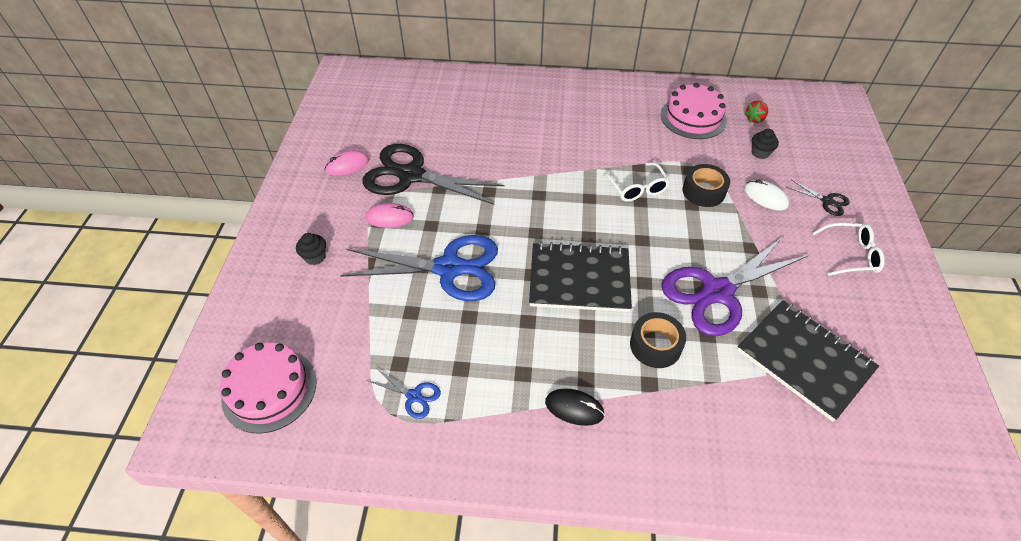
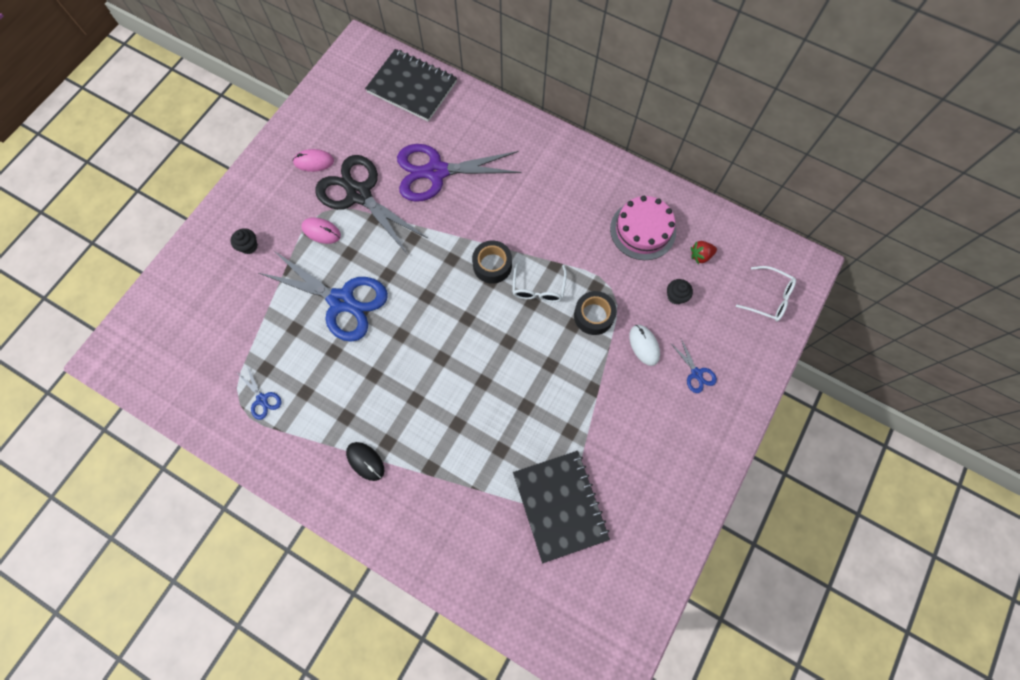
camera: 25 degrees right, 20 degrees up
pink cake [220,342,316,434] -> none
black notebook [529,242,632,312] -> black notebook moved to [365,49,457,122]
black tape [630,312,686,368] -> black tape moved to [472,240,512,284]
purple scissors [661,237,808,336] -> purple scissors moved to [397,144,522,202]
black scissors [787,179,850,216] -> blue scissors [671,339,717,393]
white glasses [812,223,885,276] -> white glasses moved to [736,266,796,321]

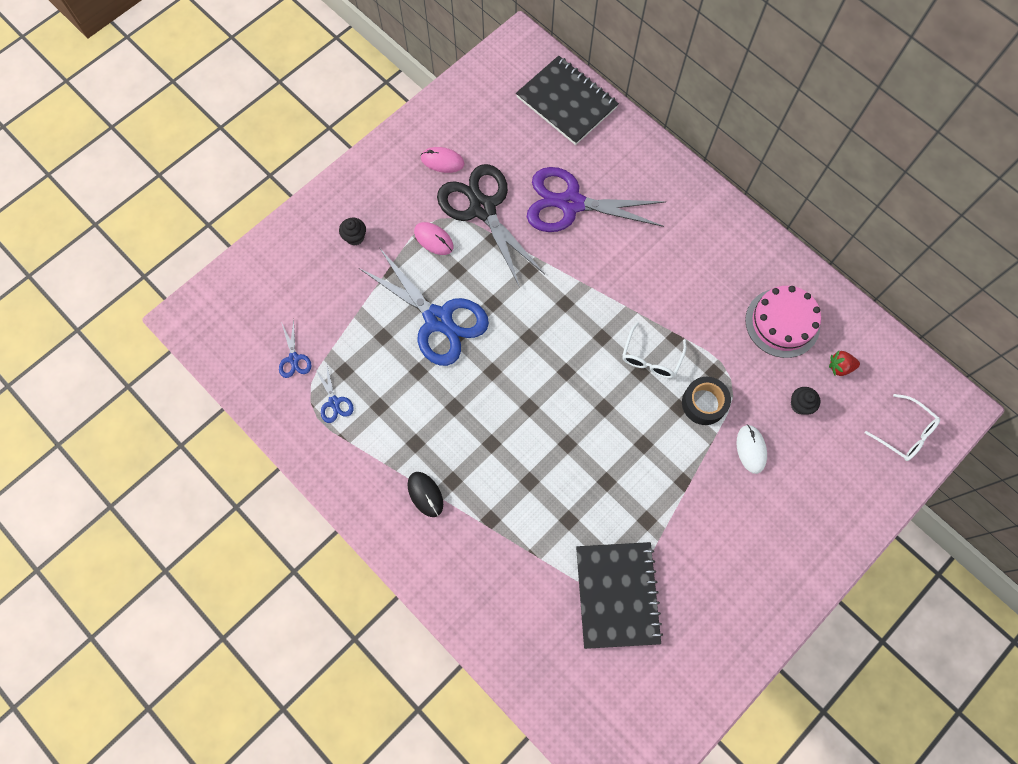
camera: 15 degrees right, 0 degrees up
black tape [472,240,512,284] -> none
blue scissors [671,339,717,393] -> blue scissors moved to [279,320,312,378]

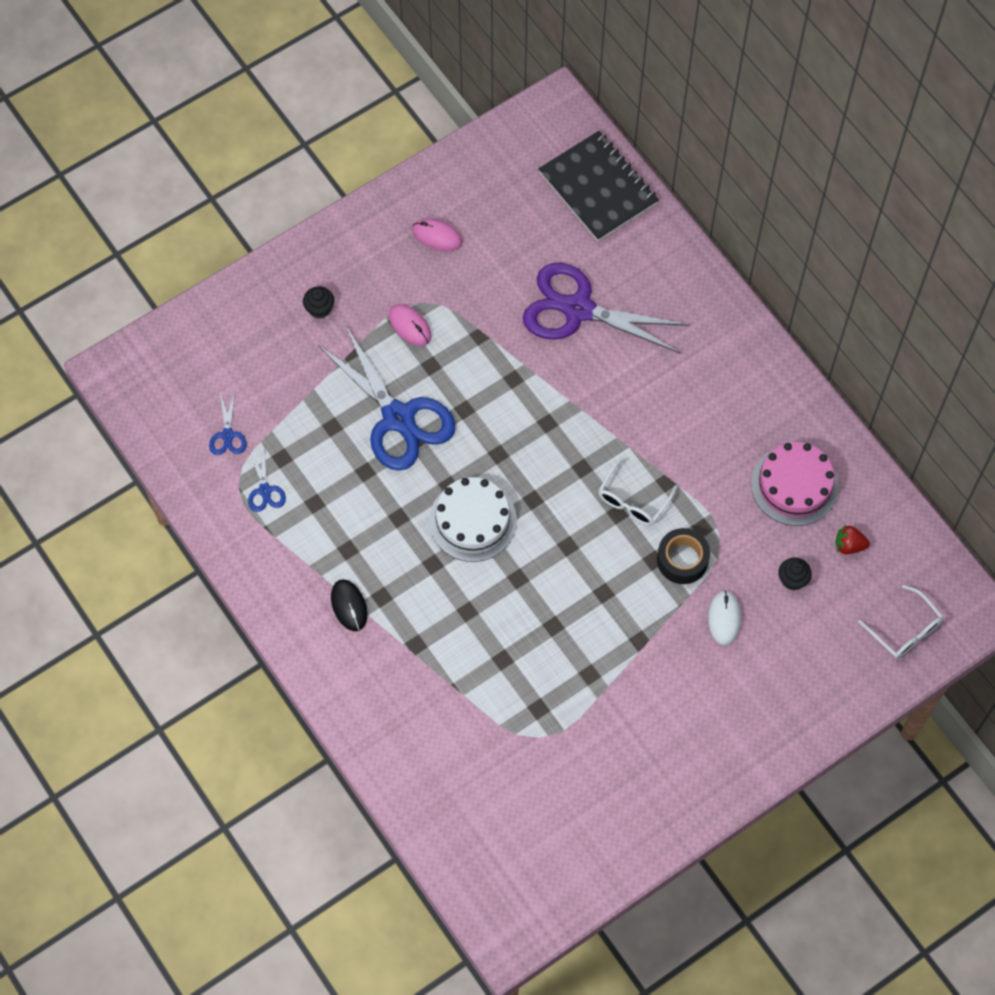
camera: 10 degrees right, 5 degrees down
black scissors [437,164,545,287] -> none
black notebook [576,542,663,649] -> none
none -> white cake [429,477,517,562]

